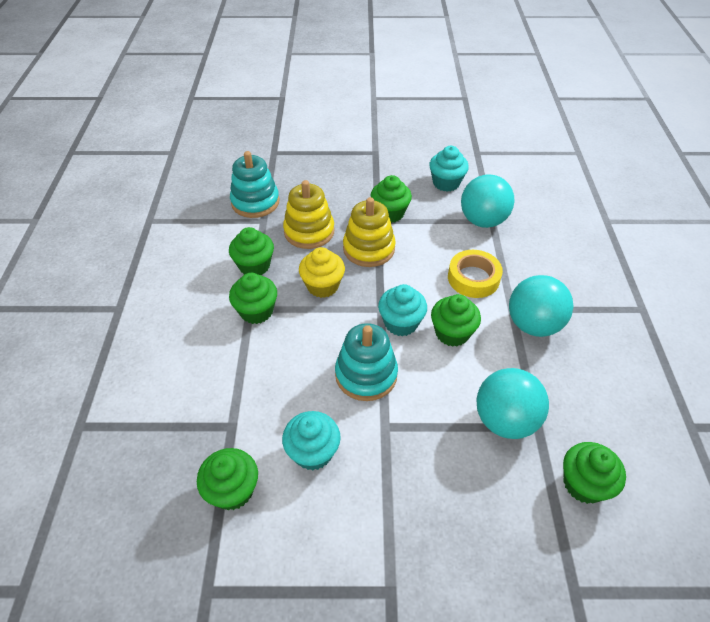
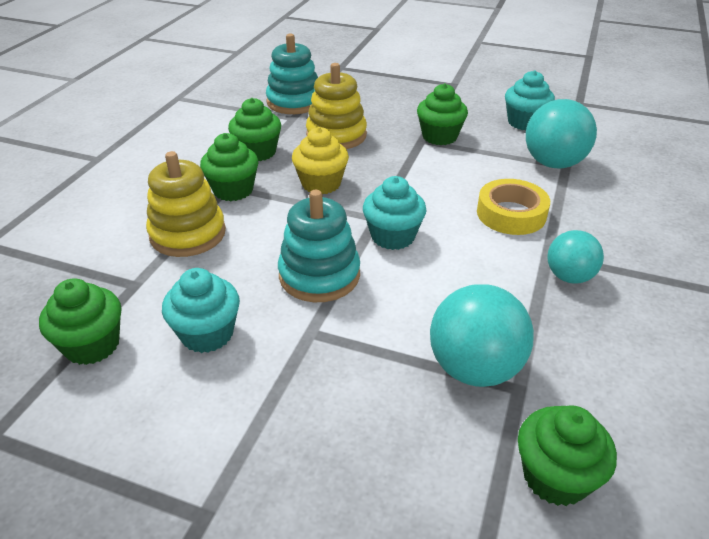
camera: 20 degrees right, 10 degrees down
yellow stacking toy [343,197,396,267] -> yellow stacking toy moved to [146,151,226,257]
green cupcake [431,294,481,347] -> none
turquoise ball [509,275,574,337] -> turquoise ball [547,230,604,284], size x0.63

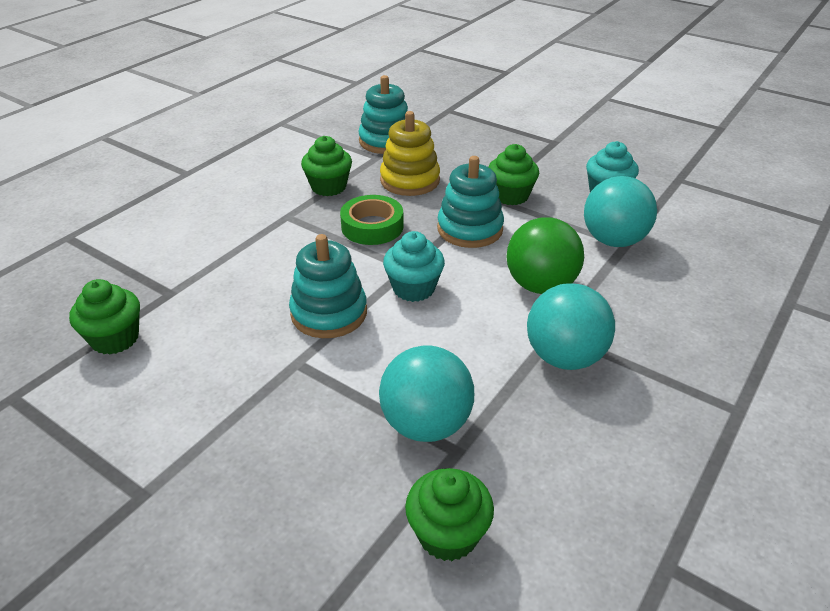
camera: 15 degrees right, 0 degrees up
yellow stacking toy [146,151,226,257] -> none
turquoise cupcake [162,268,240,353] -> none
green cupcake [200,133,259,201] -> none
yellow cupcake [292,127,349,194] -> green tape [340,195,404,245]
yellow tape [477,179,550,235] -> green ball [506,217,584,294]
turquoise ball [547,230,604,284] -> turquoise ball [527,283,615,370], size x1.60
none -> turquoise stacking toy [437,156,504,248]

